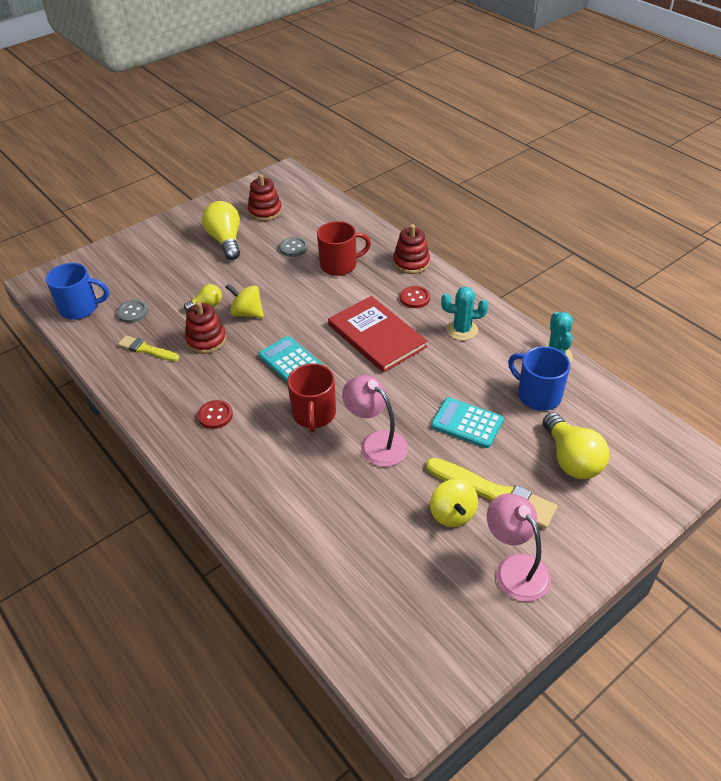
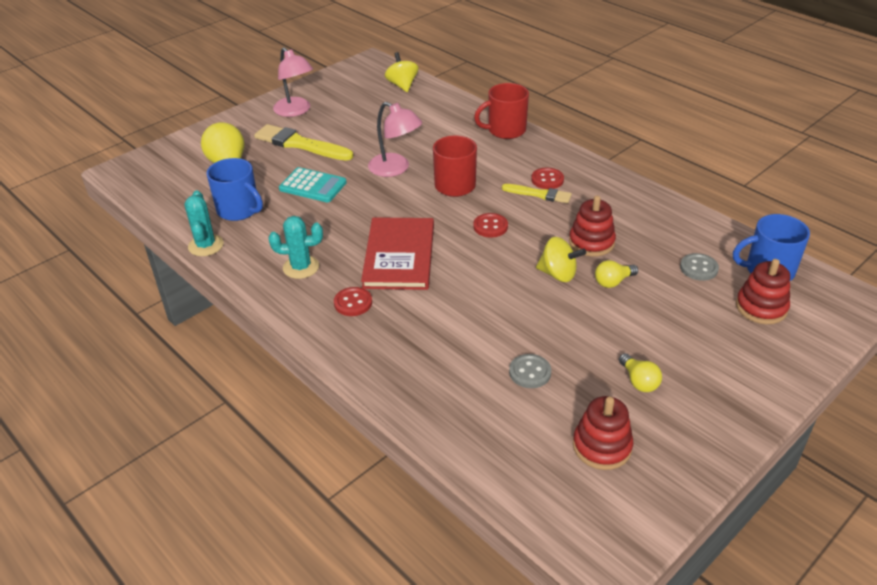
camera: 175 degrees right, 5 degrees down
yellow brush [118,335,179,361] -> yellow brush moved to [502,184,572,203]
yellow light bulb [202,201,240,260] -> yellow light bulb [619,353,662,392], size x0.54
turquoise calculator [258,336,322,382] -> red button [473,213,508,238]
red mug [317,221,371,276] -> red mug moved to [474,83,529,139]
red book [328,296,427,373] -> red book turned 45 degrees clockwise [361,217,434,290]
red stacking toy [393,224,430,274] -> red stacking toy moved to [736,259,790,324]
yellow spinning top [430,479,478,527] -> yellow spinning top moved to [385,52,419,92]

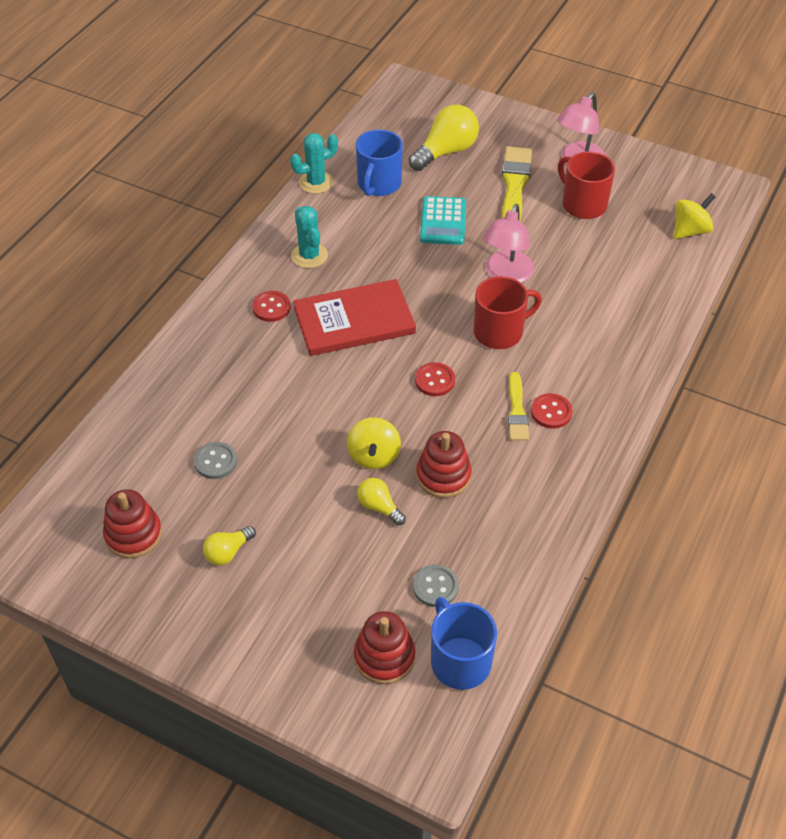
camera: 70 degrees right, 10 degrees up
red mug [474,83,529,139] -> red mug moved to [558,152,615,219]

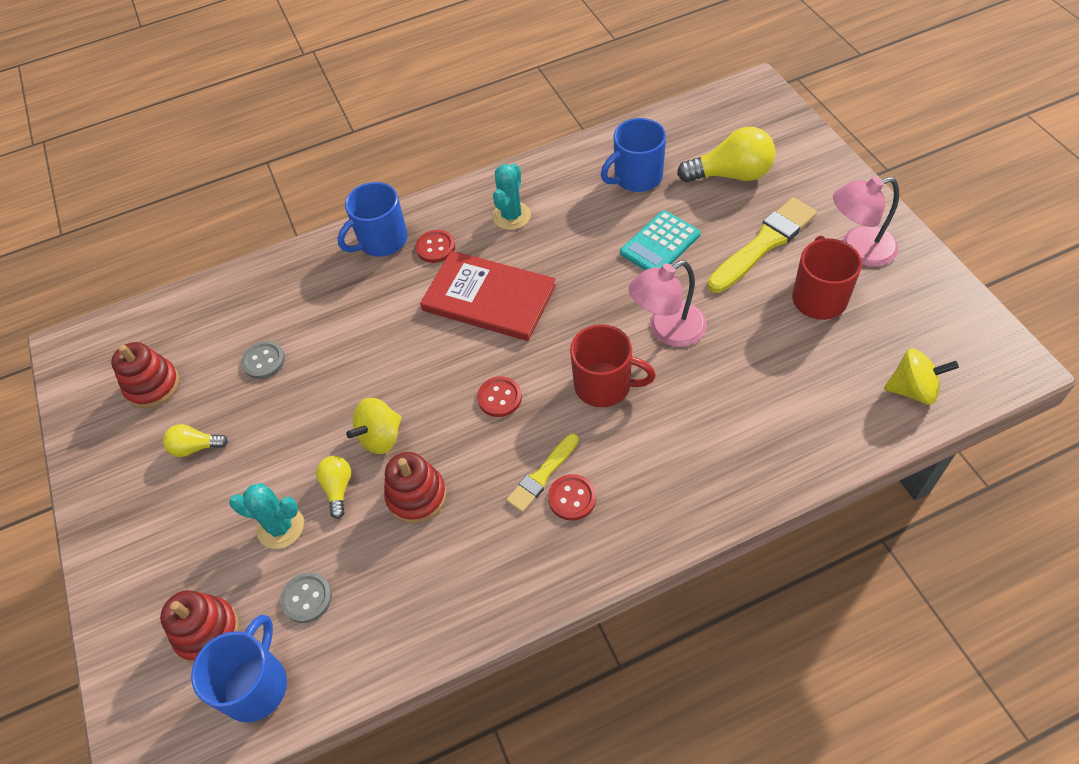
camera: 45 degrees right, 5 degrees up
turquoise cactus [290,133,338,194] -> turquoise cactus moved to [229,483,304,549]
none -> blue mug [338,182,408,257]

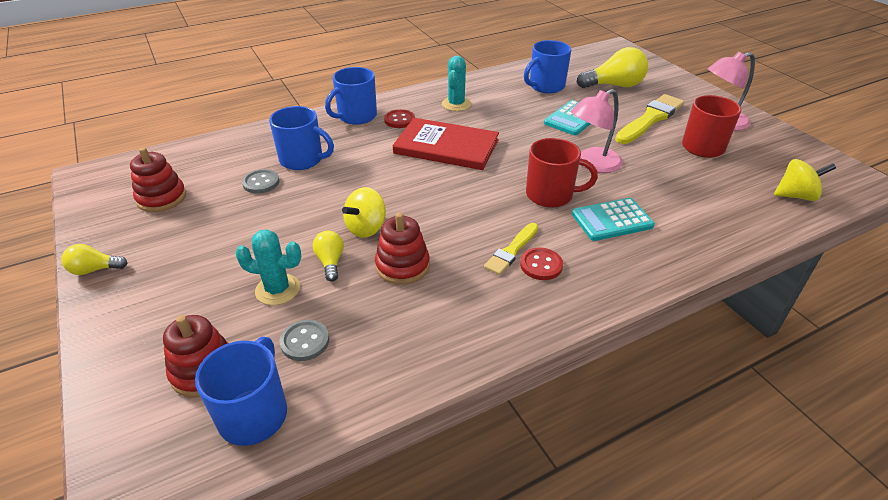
camera: 10 degrees left, 15 degrees down
yellow light bulb [163,424,228,457] -> yellow light bulb moved to [61,244,127,275]
red button [477,376,522,417] -> none
none -> blue mug [269,106,334,170]
none -> turquoise calculator [572,198,655,241]

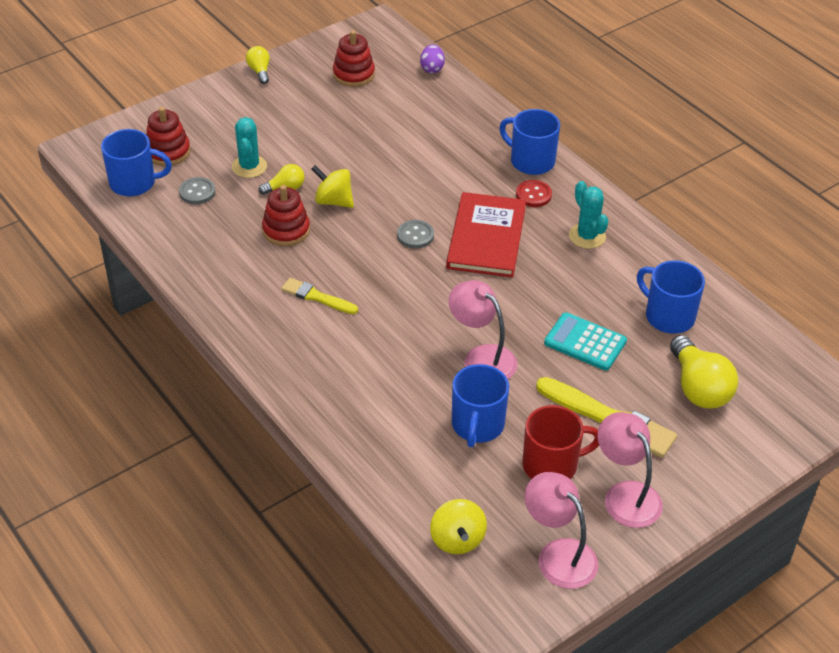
camera: 80 degrees right, 5 degrees up
grey button [242,169,279,194] -> grey button moved to [397,220,434,248]
blue mug [269,106,334,170] -> blue mug moved to [452,364,509,447]
turquoise cactus [442,56,471,111] -> turquoise cactus turned 60 degrees clockwise [569,181,609,249]
red button [520,248,563,280] -> none
red mug [526,138,598,208] -> none
turquoise calculator [572,198,655,241] -> none
none -> purple egg [420,44,445,73]
none -> pink lamp [525,472,599,589]

